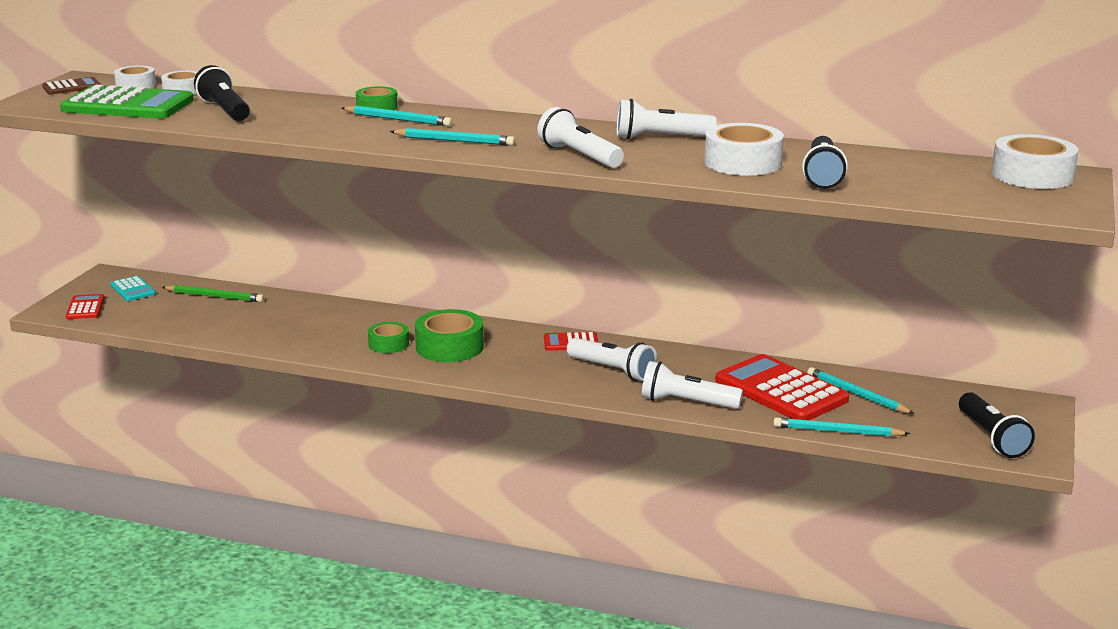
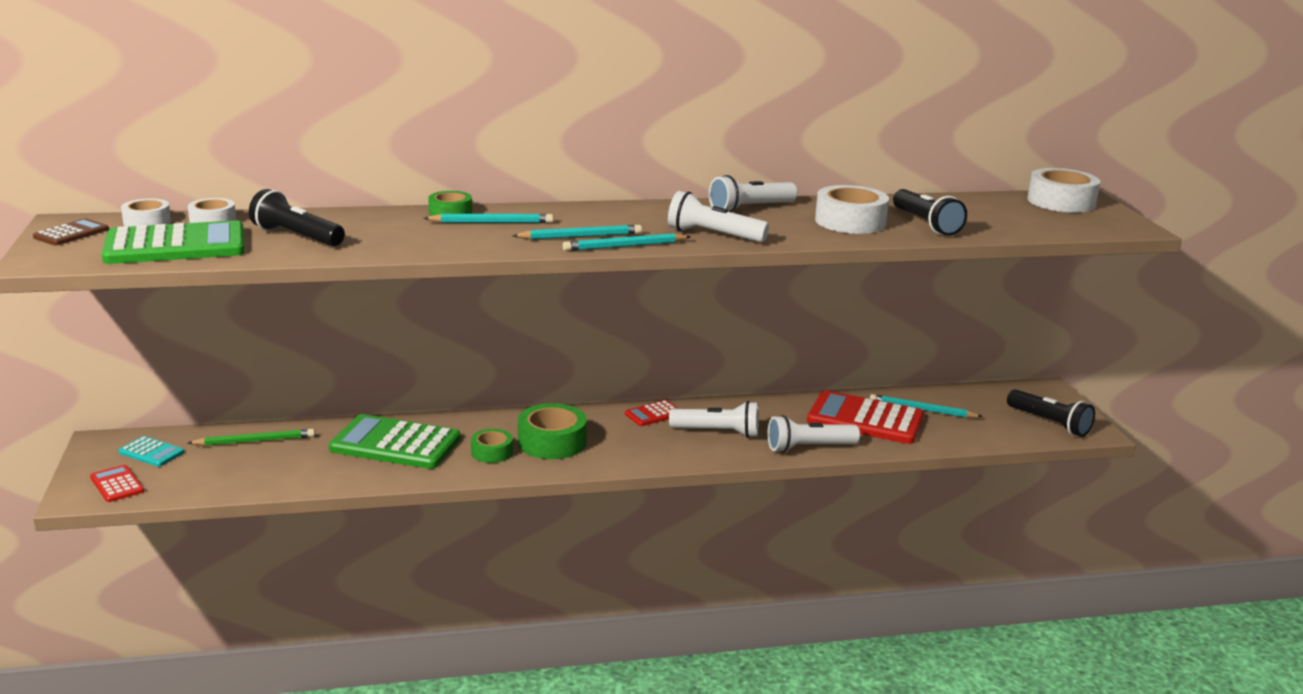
camera: 30 degrees left, 0 degrees up
turquoise pencil [773,417,910,437] -> turquoise pencil moved to [563,233,691,251]
none -> green calculator [329,414,461,469]

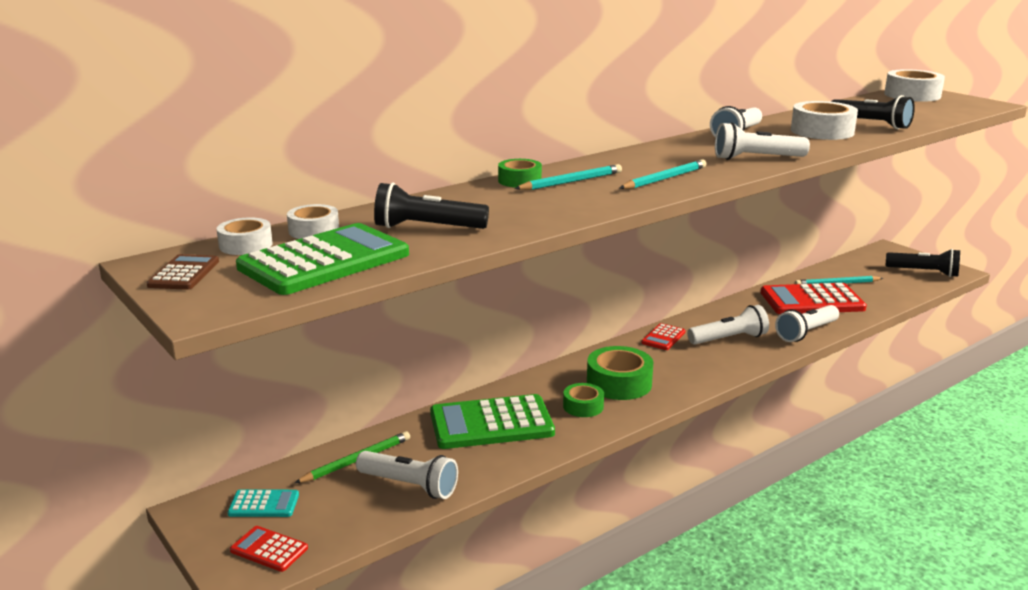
camera: 25 degrees left, 0 degrees up
turquoise pencil [563,233,691,251] -> none
none -> white flashlight [356,451,458,499]

